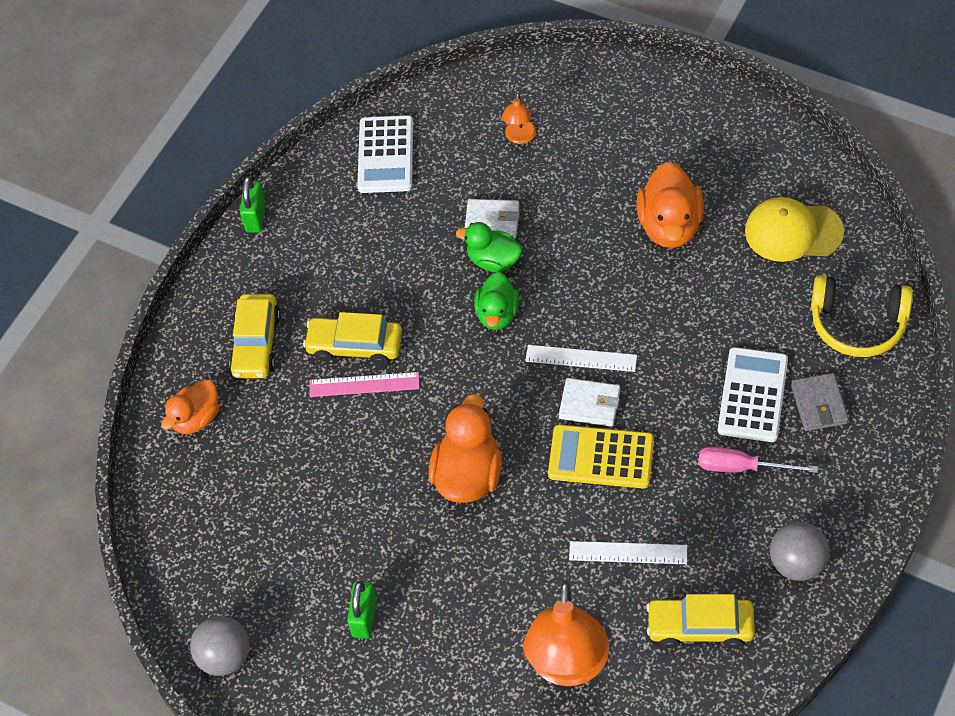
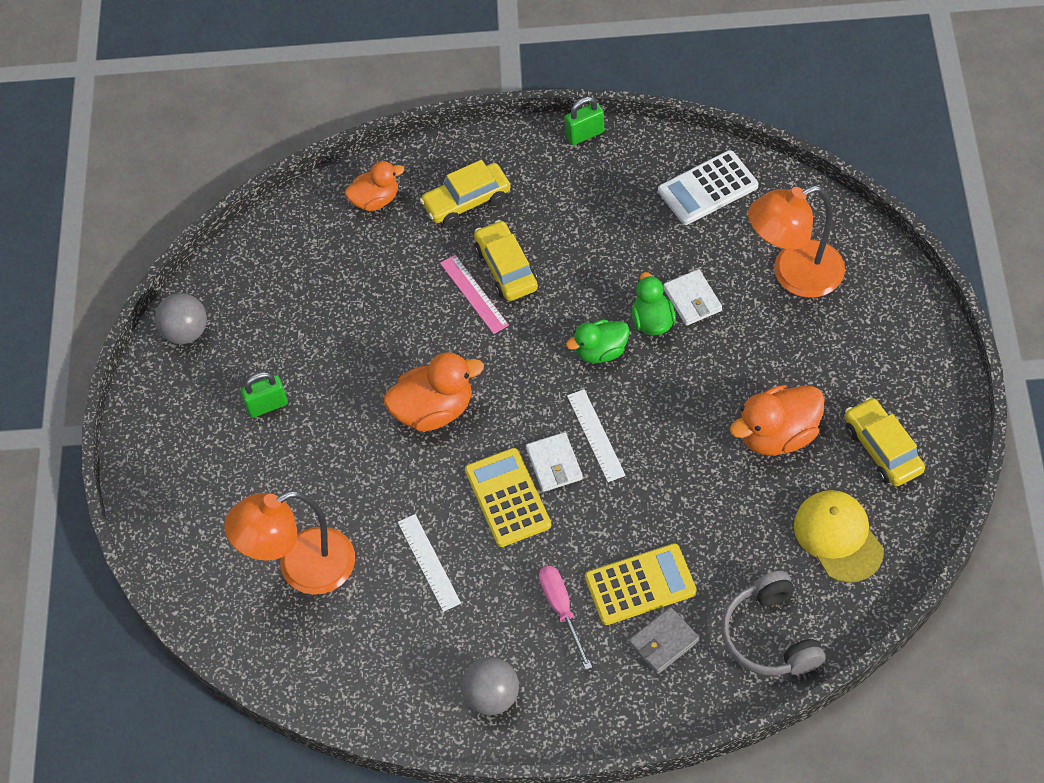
camera: 60 degrees right, 0 degrees up
orange duck [161,380,220,434] -> orange duck turned 150 degrees clockwise [345,161,404,211]
orange lamp [502,93,536,144] -> orange lamp [748,186,845,298], size x2.22
yellow car [646,594,755,648] -> yellow car moved to [845,397,925,487]
white calculator [718,347,788,442] -> yellow calculator [585,543,697,625]
yellow headphones [811,275,913,357] -> grey headphones [722,571,826,676]

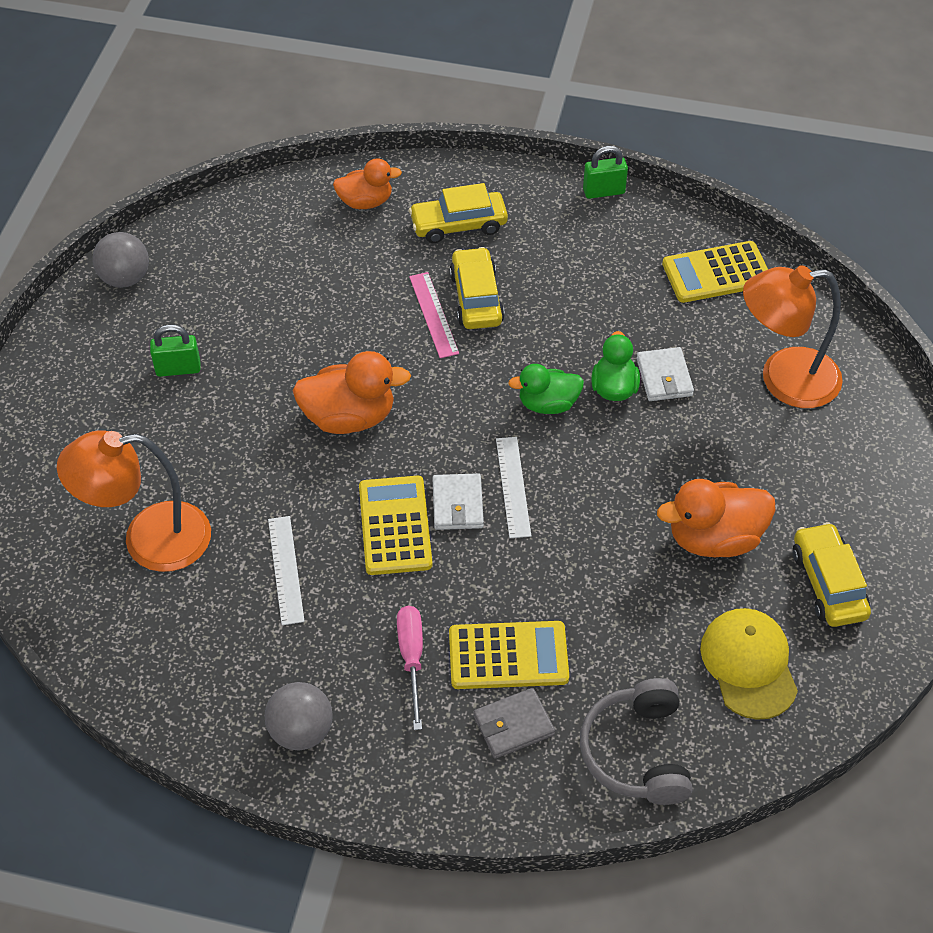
camera: 10 degrees right, 5 degrees down
white calculator [658,150,758,225] -> yellow calculator [662,241,768,303]

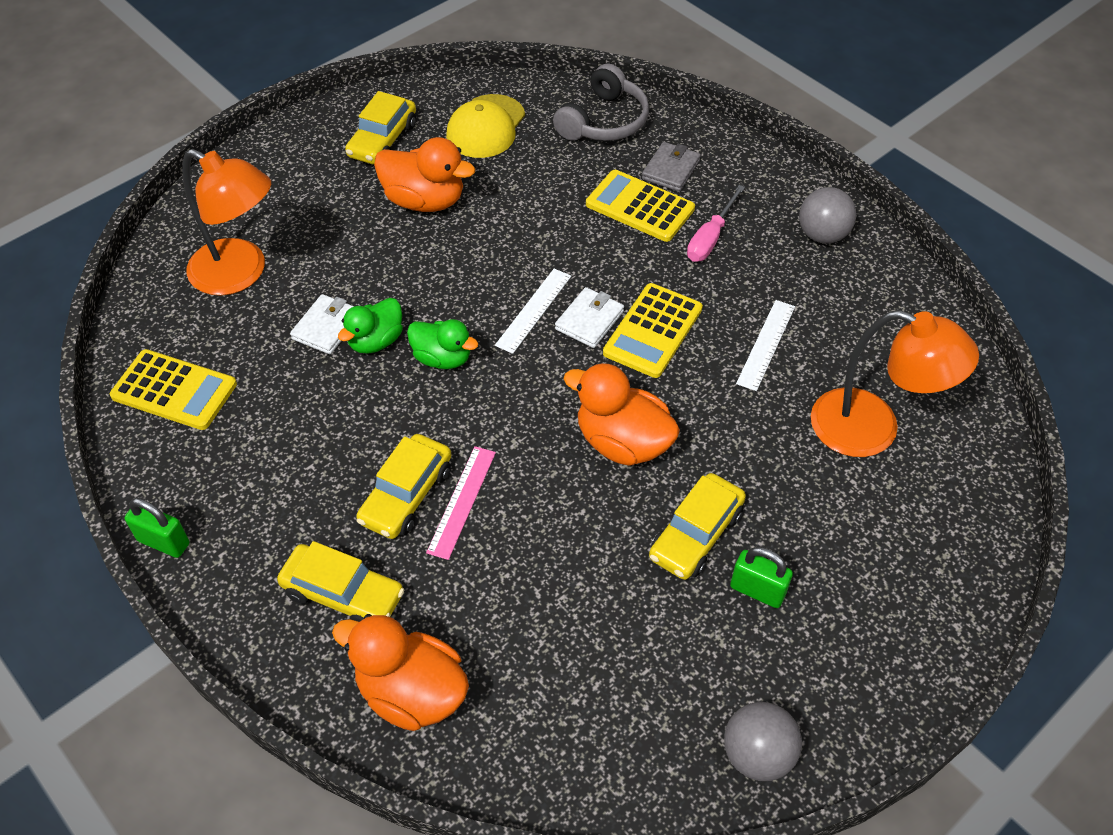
camera: 145 degrees left, 0 degrees up
orange duck [333,158,402,209] -> orange duck [332,614,469,731], size x1.52
grey wallet [473,688,555,759] -> grey wallet turned 75 degrees counterclockwise [642,142,701,192]
none -> yellow car [649,473,746,580]

